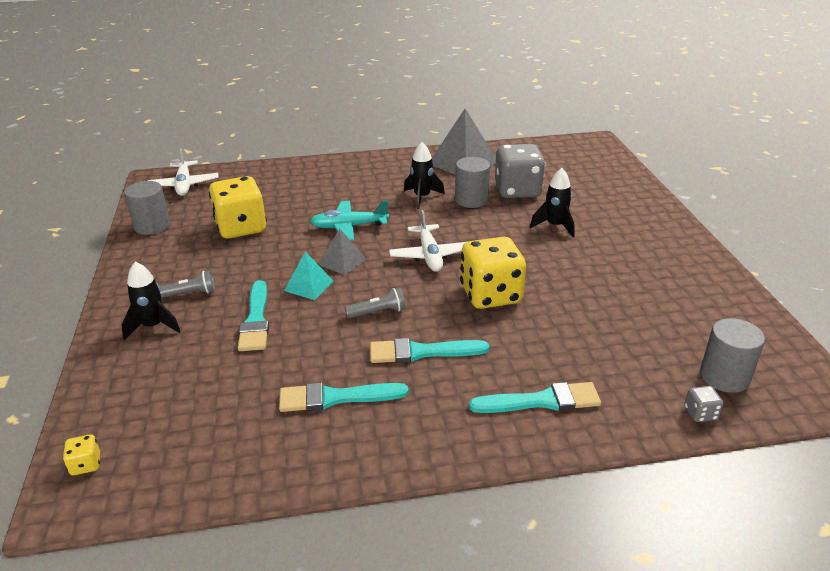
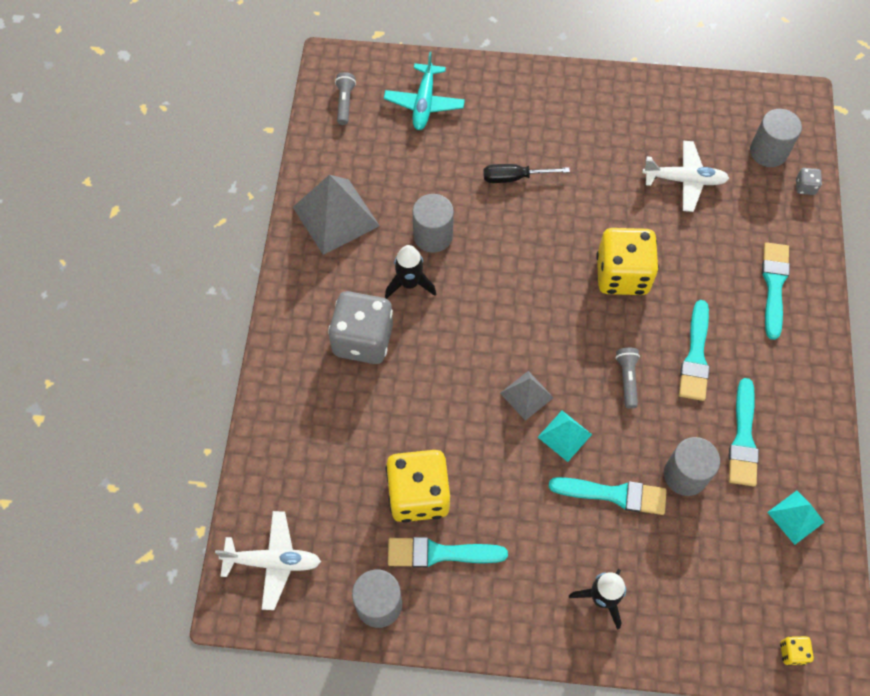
camera: 75 degrees left, 30 degrees up
grey flashlight [159,270,215,298] -> grey flashlight moved to [335,72,356,125]
turquoise plane [310,200,389,240] -> turquoise plane moved to [384,52,465,130]
white plane [389,210,466,272] -> white plane moved to [642,141,729,212]
grey dice [495,144,545,198] -> grey dice moved to [328,291,393,364]
black rocket [530,168,575,237] -> black screwdriver [483,164,570,183]
none -> turquoise brush [388,537,508,568]
none -> grey cylinder [664,437,720,496]
none -> turquoise pyramid [767,491,825,545]

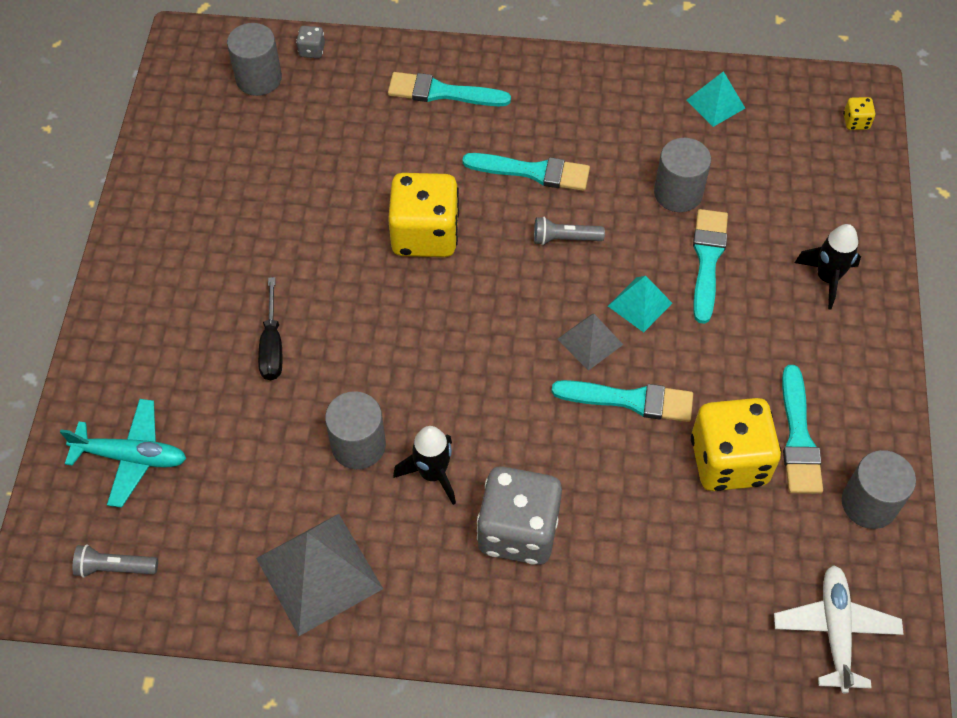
camera: 90 degrees left, 5 degrees down
white plane [642,141,729,212] -> none
turquoise brush [729,378,759,486] -> turquoise brush moved to [552,380,693,422]

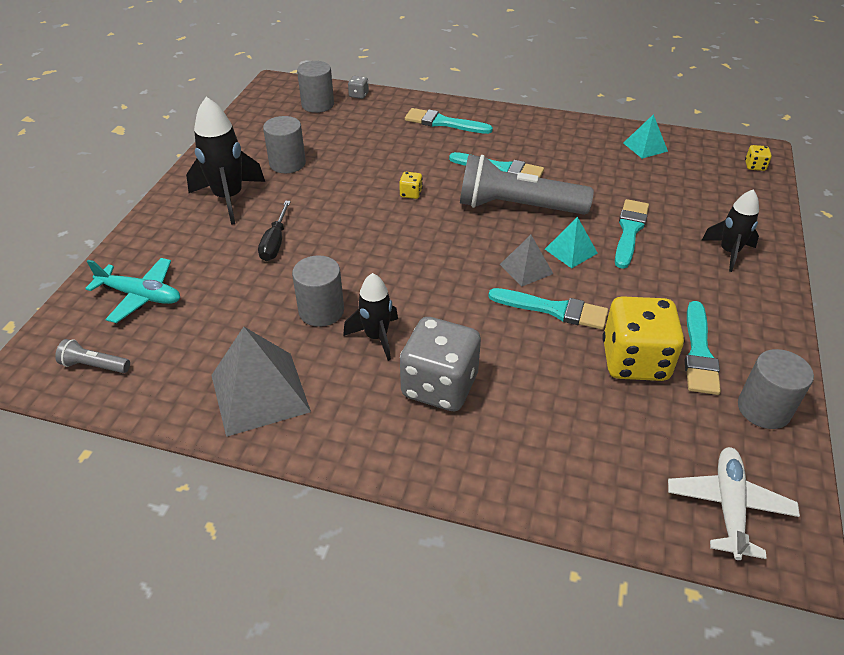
camera: 10 degrees right, 15 degrees down
yellow dice [388,173,459,257] -> yellow dice [399,172,423,199], size x0.41
grey flashlight [534,217,605,245] -> grey flashlight [460,155,594,215], size x2.34
grey cylinder [654,138,711,212] -> grey cylinder moved to [263,116,306,173]
none -> black rocket [186,97,265,225]

